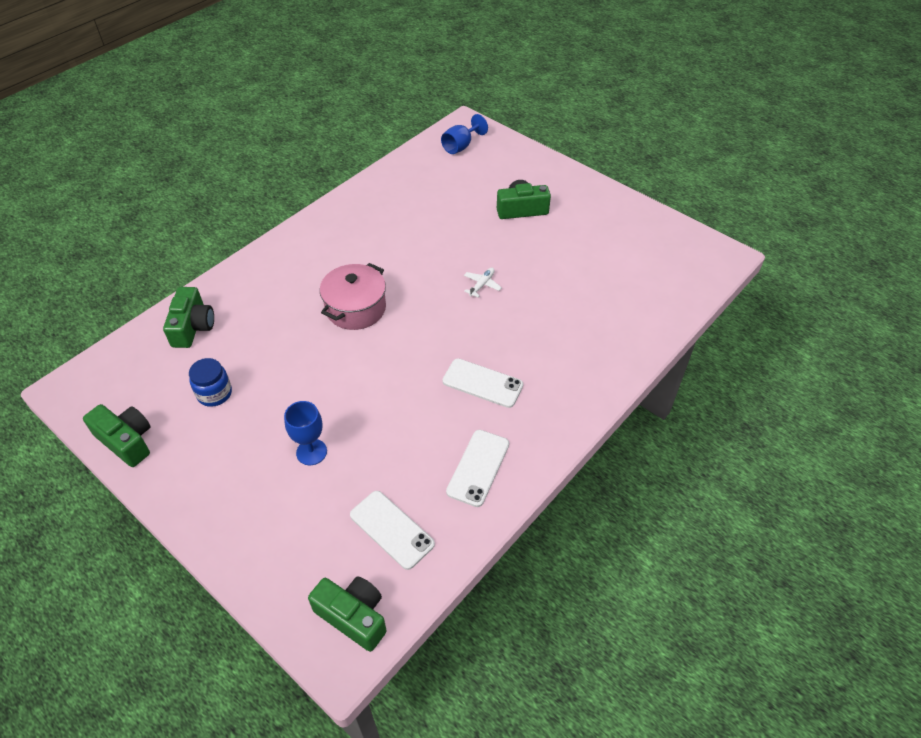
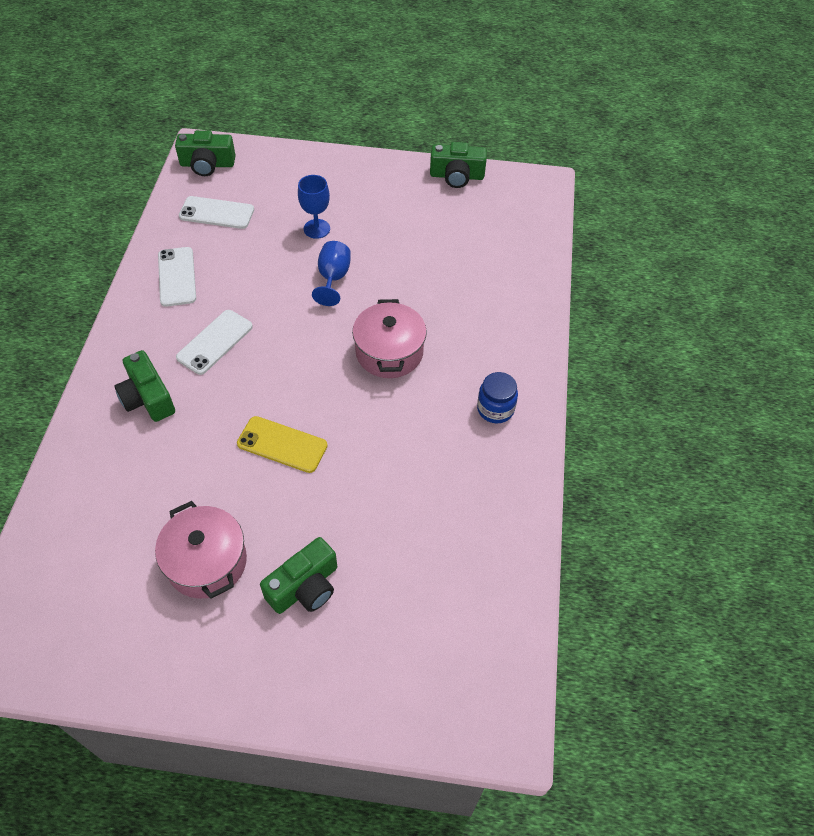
camera: 145 degrees right, 5 degrees up
green camera [163,287,214,348] -> green camera moved to [114,350,175,422]
blue jar [189,358,232,407] -> blue jar moved to [477,372,518,423]
blue goblet [441,114,488,154] -> blue goblet moved to [312,241,351,306]
white phone [442,358,523,408] -> white phone turned 45 degrees counterclockwise [176,310,253,375]
white plane [464,268,502,298] -> yellow phone [237,416,328,473]
none -> pink pot [155,501,247,598]

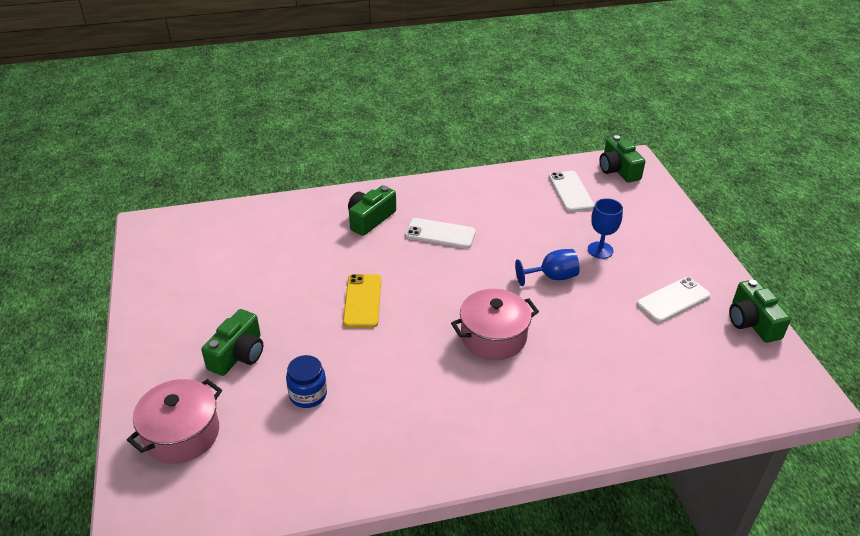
camera: 70 degrees right, 15 degrees down
pink pot [155,501,247,598] -> pink pot moved to [127,379,222,463]
white phone [158,247,196,307] -> white phone moved to [637,277,711,323]
green camera [260,537,337,614] -> green camera turned 90 degrees counterclockwise [201,309,263,376]
blue jar [477,372,518,423] -> blue jar moved to [286,355,327,408]

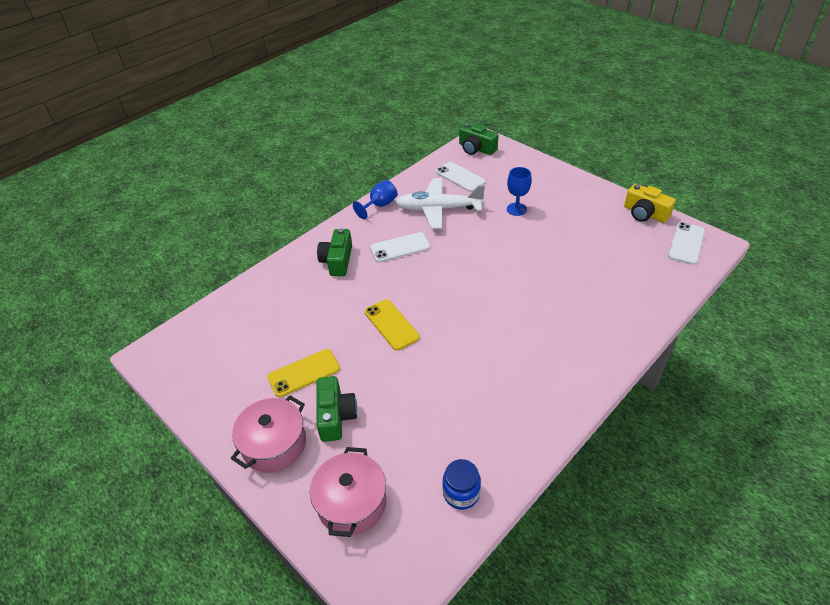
camera: 30 degrees left, 5 degrees up
blue jar [286,355,327,408] -> blue jar moved to [442,459,481,510]
pink pot [451,289,539,360] -> pink pot moved to [231,396,306,473]
blue goblet [515,249,580,286] -> blue goblet moved to [353,180,397,219]
white phone [637,277,711,323] -> white phone moved to [668,222,705,265]
green camera [729,279,791,343] -> yellow camera [624,184,676,223]
none -> yellow phone [267,349,340,397]
none -> white plane [396,178,485,229]

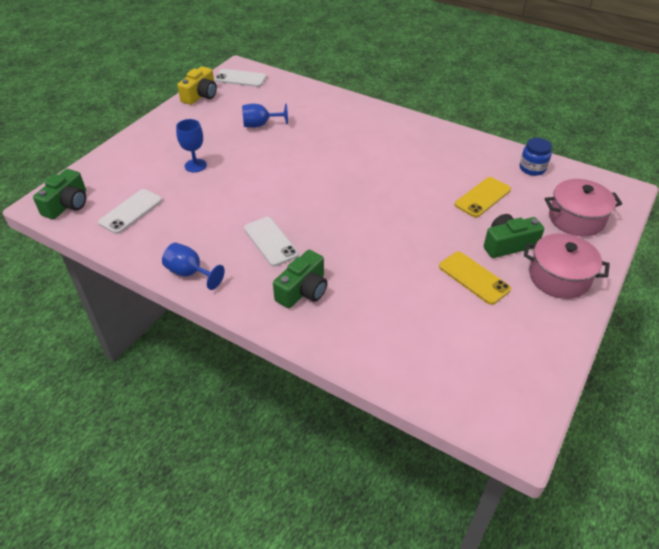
camera: 105 degrees left, 0 degrees up
green camera [317,228,352,276] -> green camera turned 45 degrees counterclockwise [273,250,327,309]
yellow phone [365,299,420,351] -> yellow phone moved to [455,177,511,217]
white plane [396,178,485,229] -> none
none -> blue goblet [242,104,288,128]

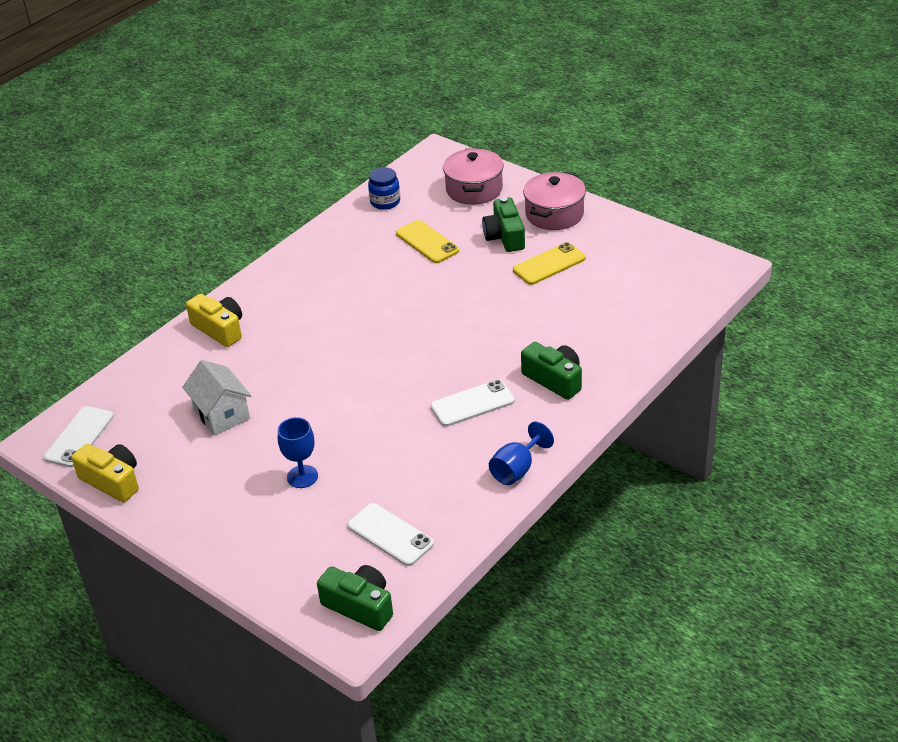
camera: 80 degrees left, 5 degrees down
blue goblet [242,104,288,128] -> white house [182,360,251,435]
none -> yellow camera [186,294,242,347]

